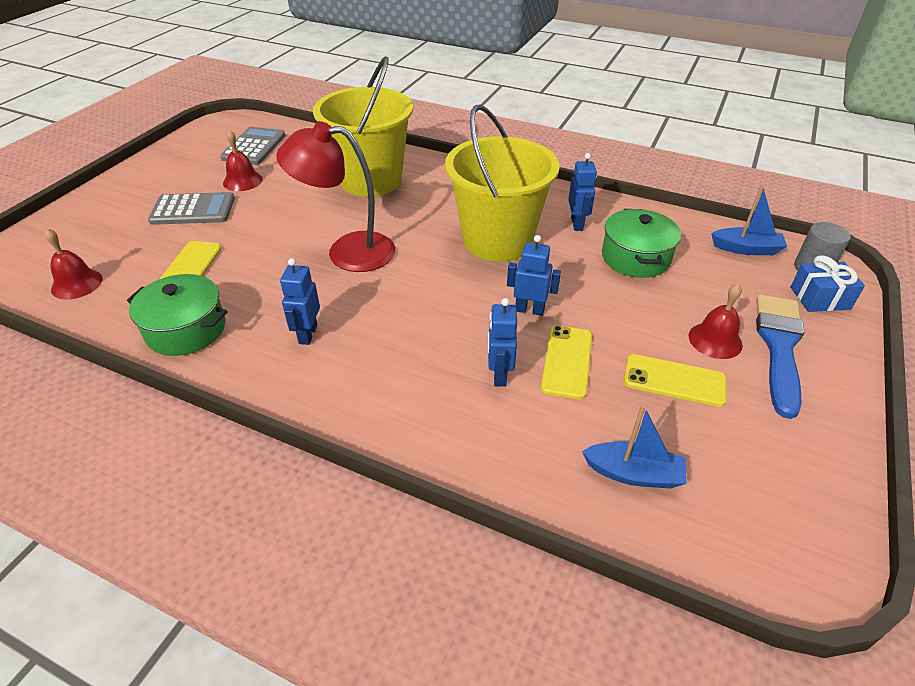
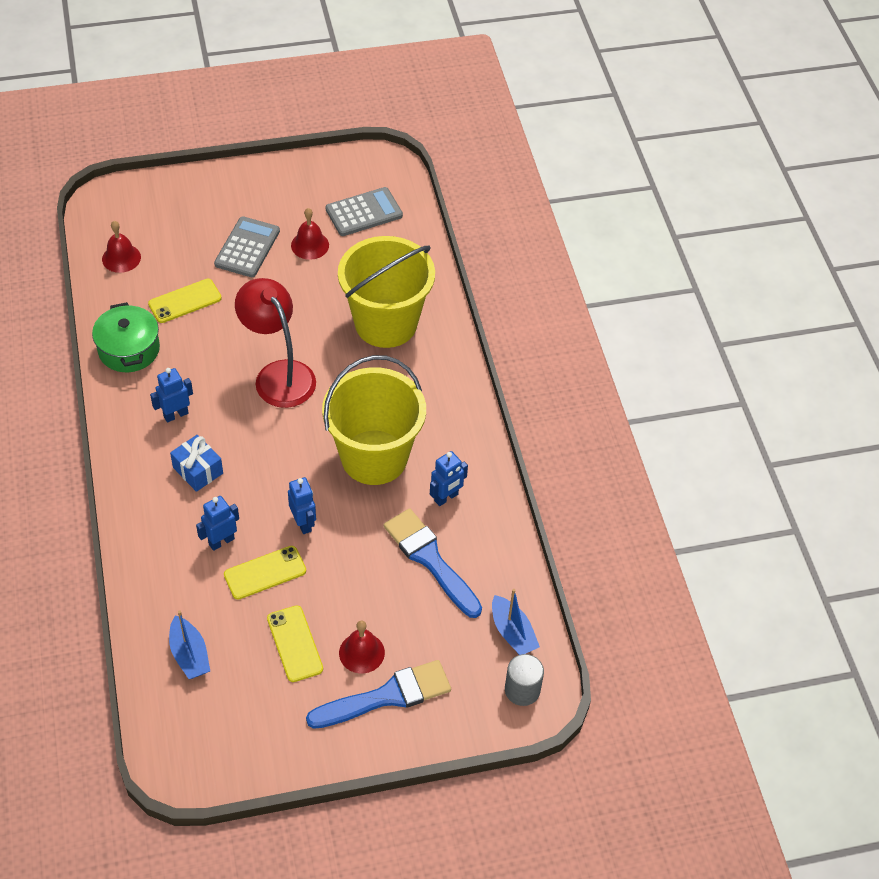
camera: 50 degrees right, 10 degrees up
grey calculator [148,192,235,225] -> grey calculator turned 120 degrees counterclockwise [214,216,280,277]
green pot [602,209,681,278] -> blue brush [384,508,482,618]
blue gift [790,255,865,312] -> blue gift moved to [170,435,223,492]

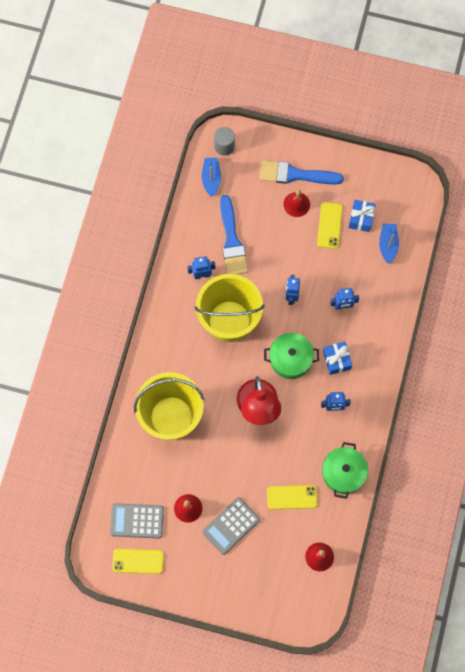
camera: 150 degrees left, 20 degrees up
yellow phone [224,546,306,600] -> yellow phone moved to [112,549,164,574]
none -> green pot [264,333,319,379]
none -> blue gift [349,200,376,232]

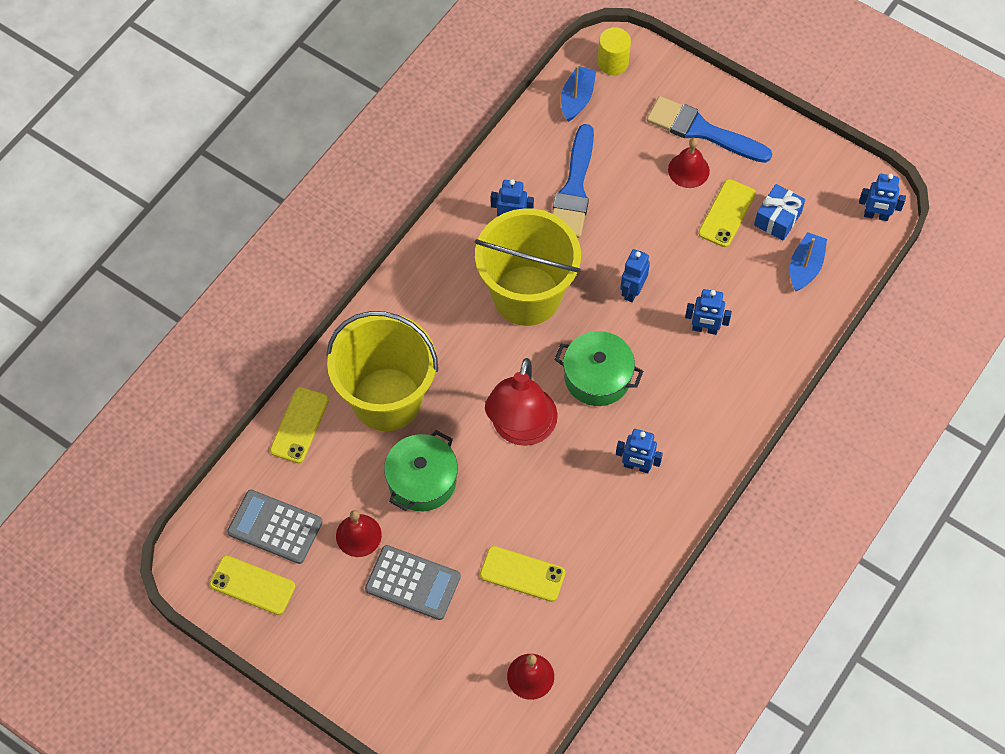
camera: 20 degrees right, 10 degrees down
grey calculator [202,497,260,555] -> grey calculator turned 135 degrees counterclockwise [365,545,461,620]
grey cylinder [214,127,235,156] -> yellow cylinder [598,27,631,75]
green pot [322,442,368,499] -> green pot moved to [384,430,458,511]
blue gift [323,342,352,375] -> none
none -> yellow phone [270,387,329,463]
none -> blue robot [859,174,906,221]

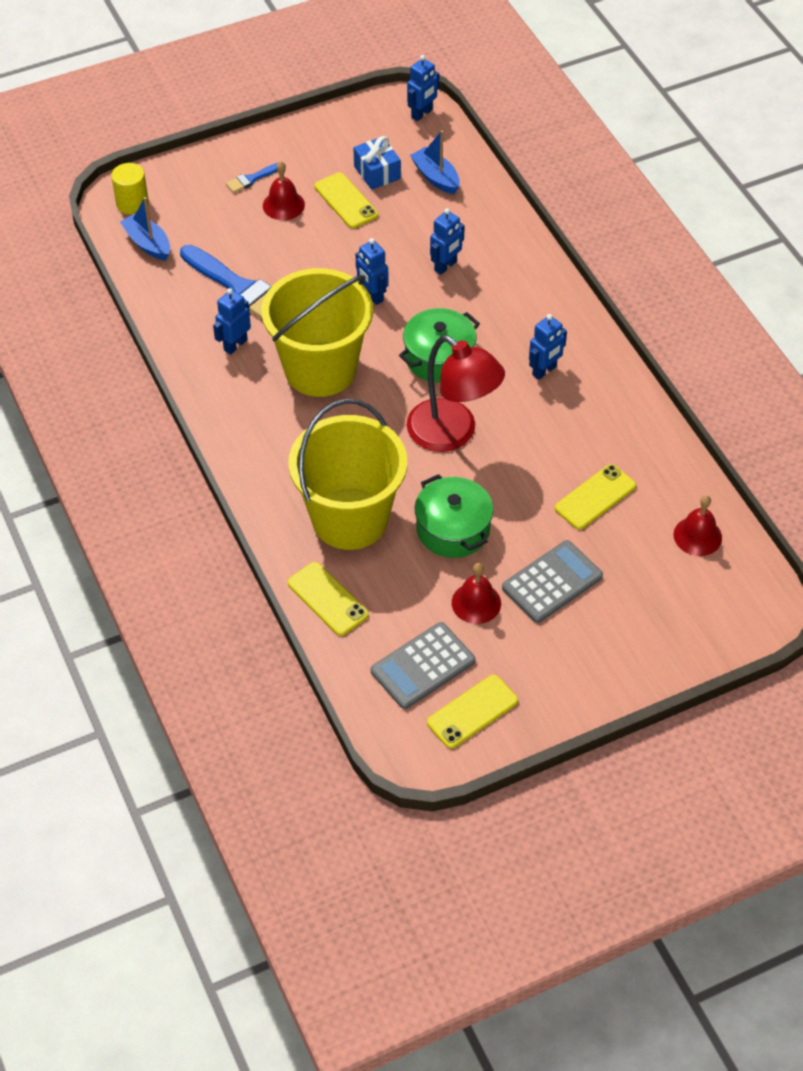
camera: 60 degrees left, 10 degrees down
blue brush [647,96,772,163] -> blue brush [226,163,277,193], size x0.48

